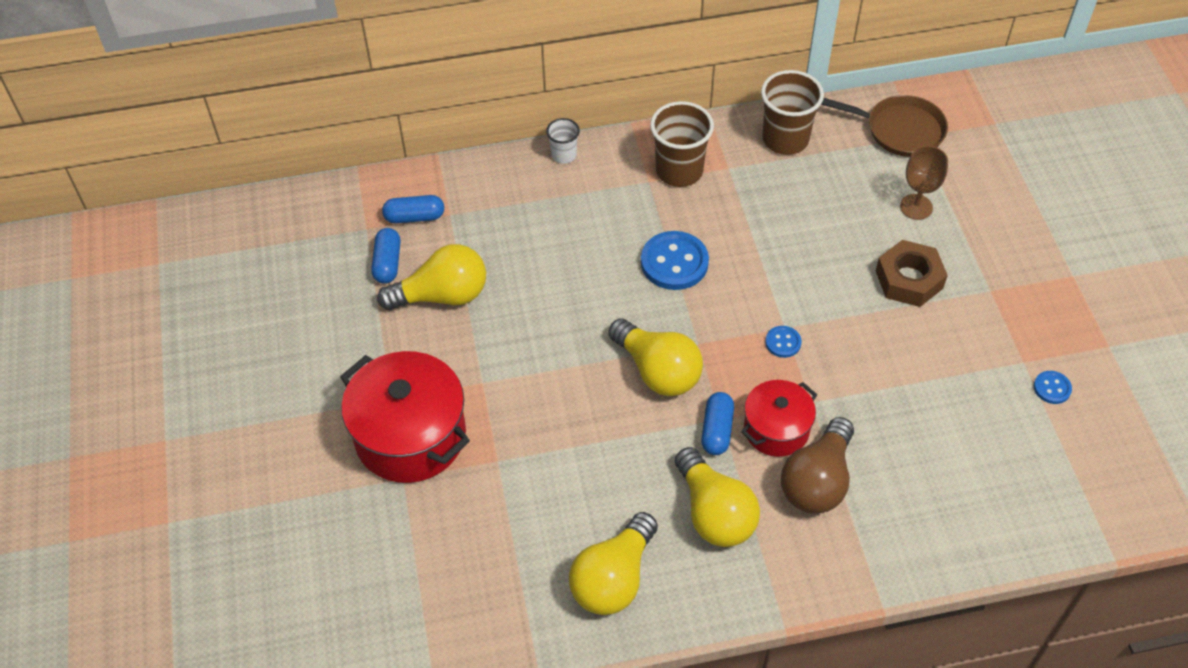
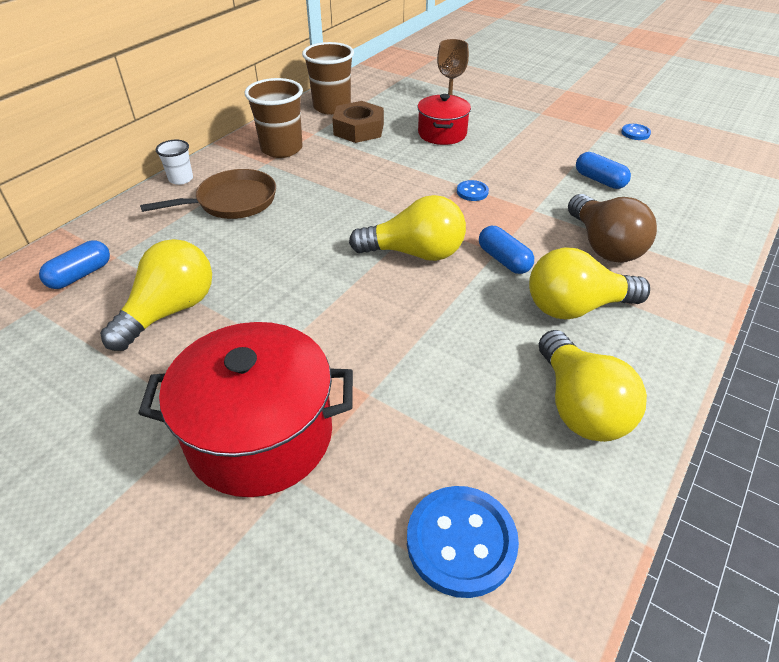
camera: 45 degrees left, 10 degrees down
blue capsule [371,228,401,284] -> blue capsule moved to [576,152,631,189]
blue button [641,231,709,290] -> blue button moved to [407,486,519,598]
yellow light bulb [675,447,760,547] -> yellow light bulb turned 150 degrees clockwise [529,247,650,319]
red pot [741,380,817,457] -> red pot moved to [417,94,471,145]
brown pan [821,95,948,157] -> brown pan moved to [140,169,276,219]
brown nut [876,240,948,307] -> brown nut moved to [332,101,384,143]

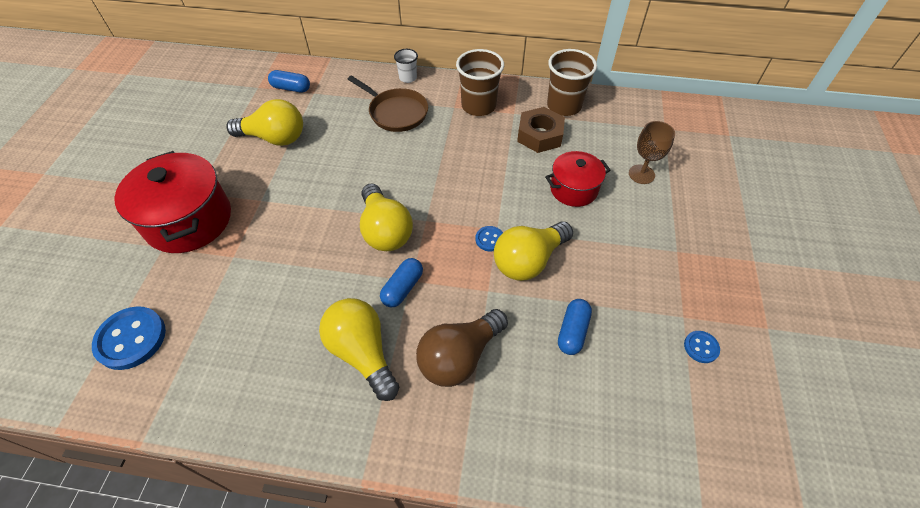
camera: 65 degrees right, 10 degrees up
yellow light bulb [539,330,647,442] -> yellow light bulb moved to [494,221,573,281]

